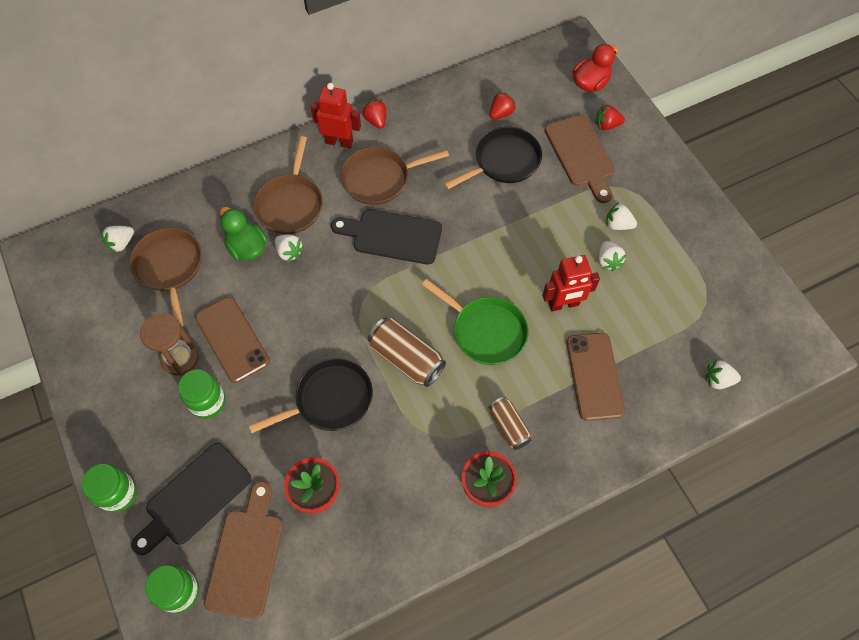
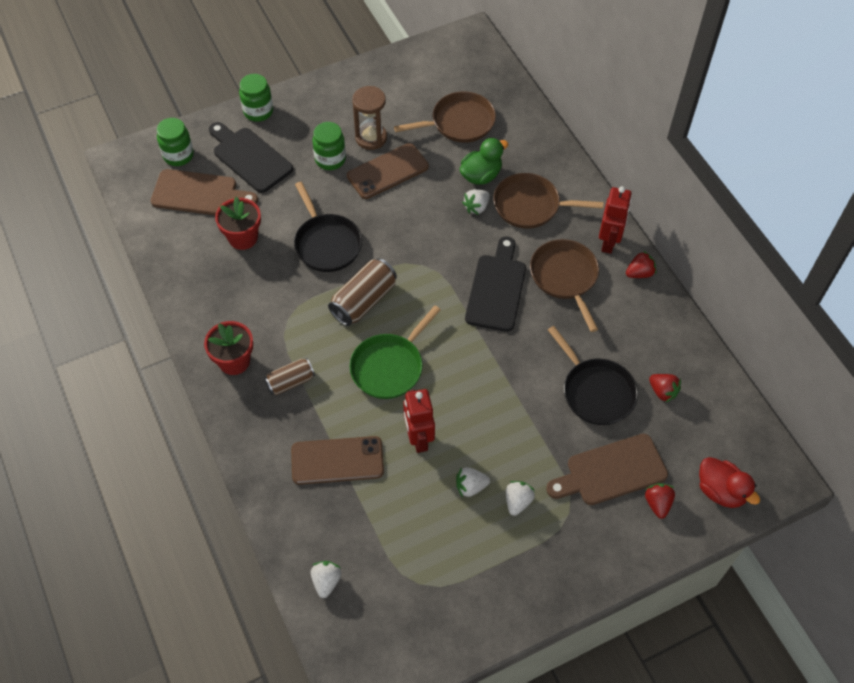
camera: 90 degrees right, 5 degrees down
white strawberry [101,226,134,253] -> none

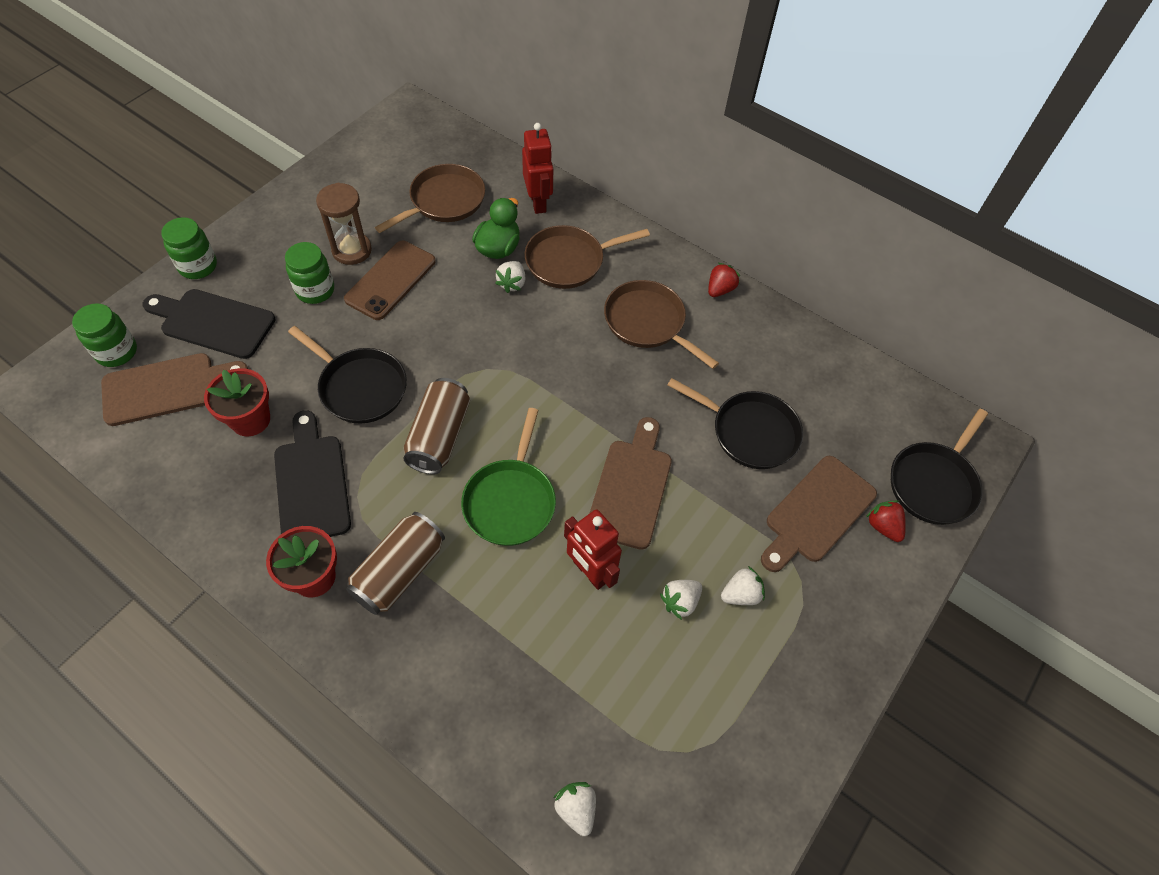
camera: 30 degrees left, 0 degrees up
brown can [264,358,315,395] -> brown can [346,512,445,615], size x1.57
brown phone [291,436,384,485] -> none
black cutting board [465,236,526,332] -> black cutting board moved to [274,410,351,537]
white strawberry [506,481,535,516] -> white strawberry turned 75 degrees clockwise [721,566,765,605]
red robot [599,186,632,254] -> red robot moved to [522,123,553,214]
red strawberry [649,374,681,403] -> none
red duck [699,457,760,508] -> black pan [891,409,988,525]
none -> brown cutting board [589,417,672,550]

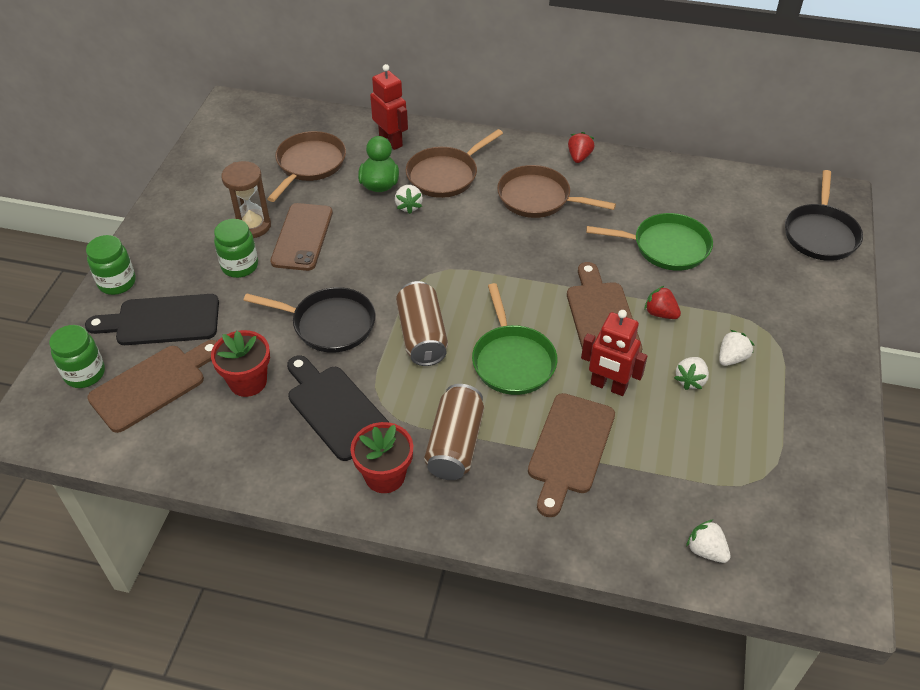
camera: 20 degrees left, 10 degrees down
black pan [668,378,803,469] -> green pan [586,213,713,271]
brown cutting board [761,456,877,572] -> brown cutting board moved to [528,393,615,517]
red strawberry [866,500,906,542] -> red strawberry moved to [644,286,681,319]

